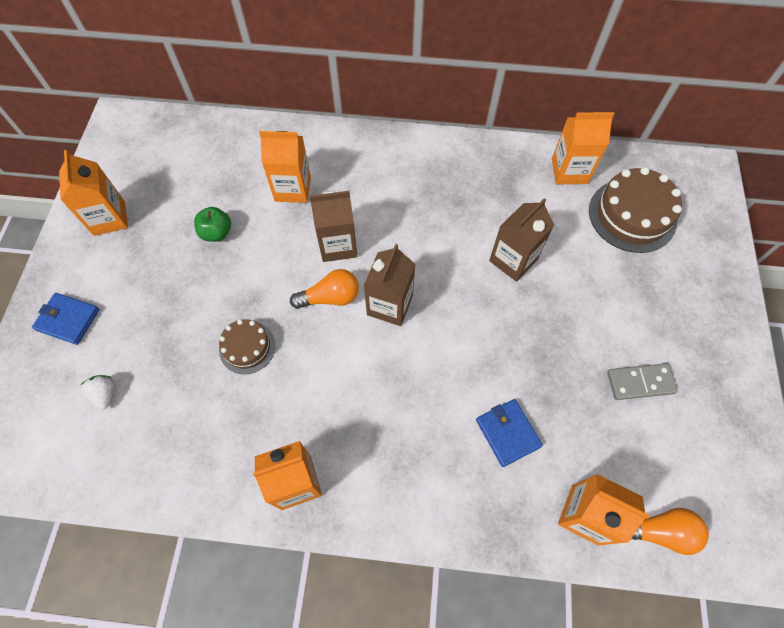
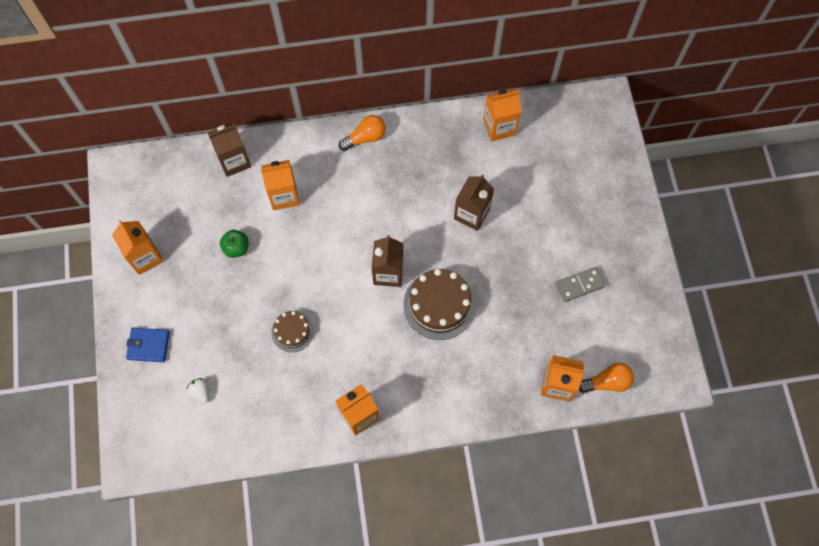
camera: 15 degrees left, 5 degrees up
orange light bulb [290,269,359,309] -> orange light bulb moved to [339,115,386,151]
brown carton [310,190,357,262] -> brown carton moved to [208,123,251,177]
blue wallet [476,399,543,467] -> none
brown cake [589,167,682,253] -> brown cake moved to [403,269,476,340]

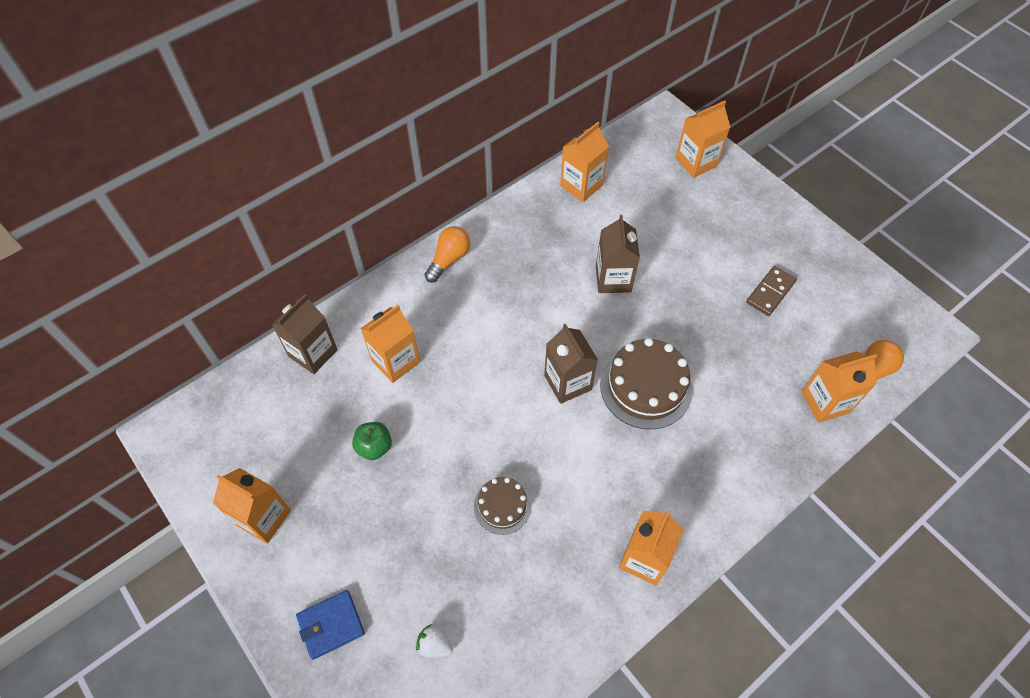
camera: 30 degrees left, 10 degrees down
grey domino [556,267,606,302] -> brown domino [746,266,797,316]
none -> orange carton [676,100,730,178]

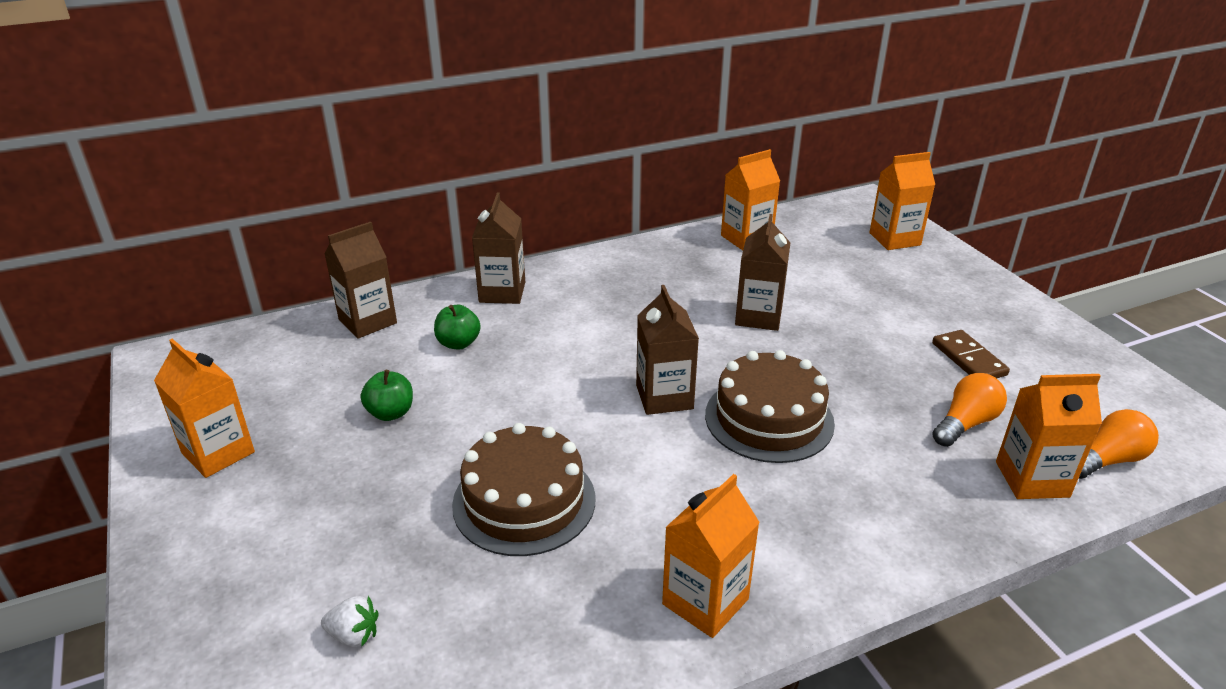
camera: 15 degrees right, 25 degrees down
blue wallet [296,590,365,660] -> none
orange carton [360,305,420,383] -> green apple [434,305,481,350]
white strawberry [416,624,453,657] -> white strawberry turned 150 degrees clockwise [321,596,379,647]
orange light bulb [424,226,470,283] -> orange light bulb moved to [932,373,1007,447]
brown cake [474,477,531,535] -> brown cake [452,423,596,556], size x1.73
brown domino [746,266,797,316] -> brown domino turned 75 degrees counterclockwise [932,330,1010,379]
none -> brown carton [472,193,525,304]

